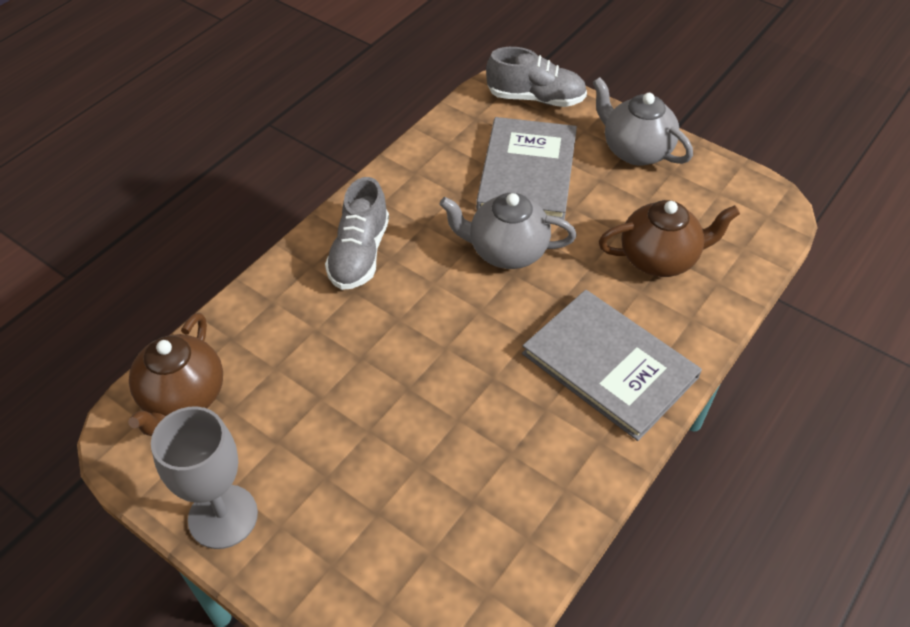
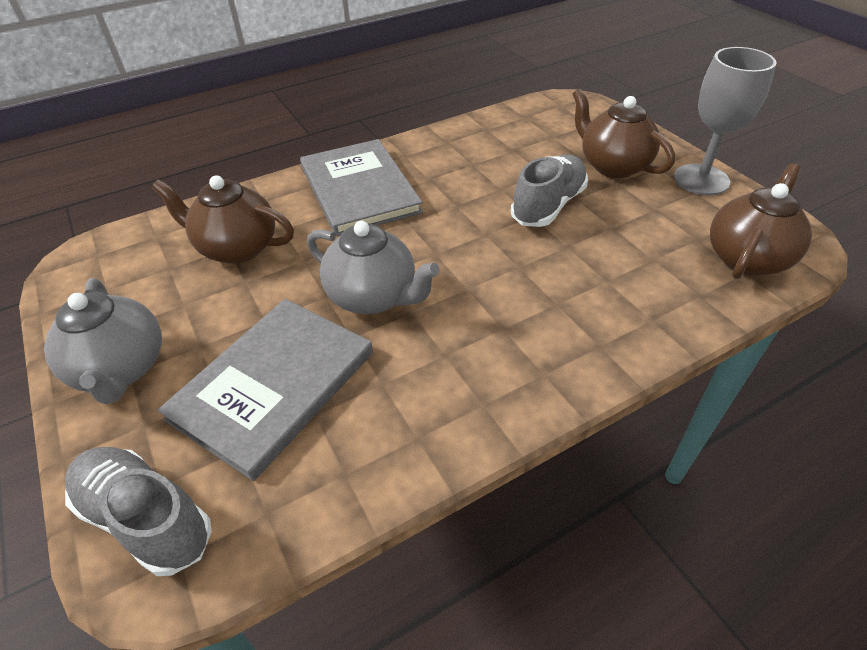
camera: 155 degrees left, 5 degrees down
grey shoe [325,177,389,290] -> grey shoe moved to [511,154,588,227]
none -> brown teapot [573,89,675,178]

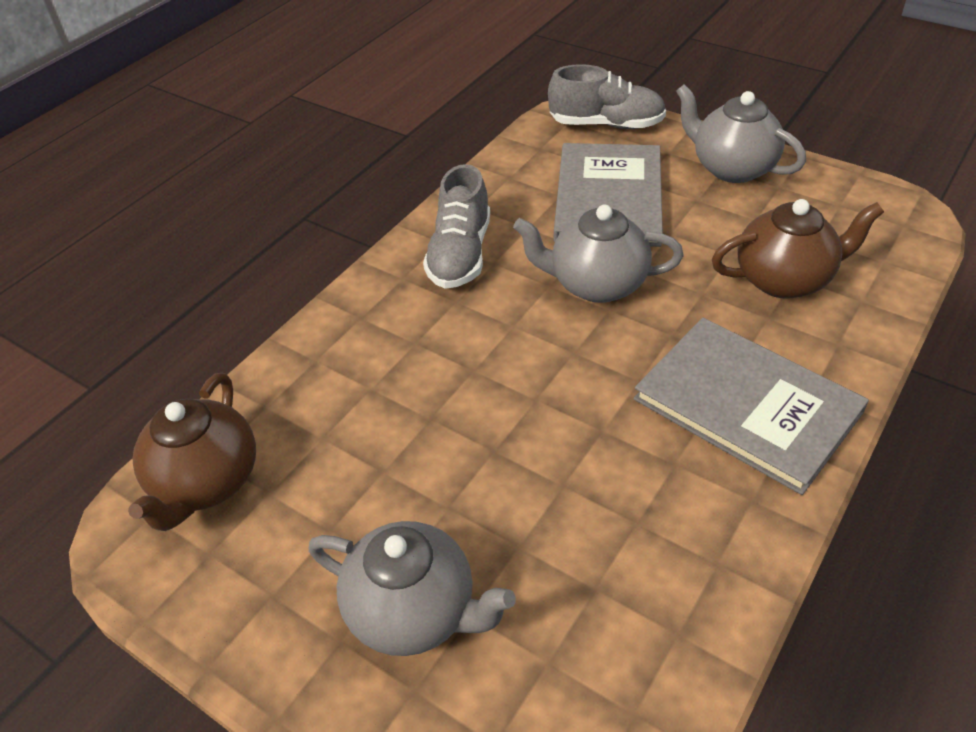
camera: 155 degrees right, 0 degrees up
grey shoe [511,154,588,227] -> grey shoe moved to [423,164,490,289]
brown teapot [573,89,675,178] -> grey teapot [309,521,516,656]
grey goblet [674,47,776,195] -> none

